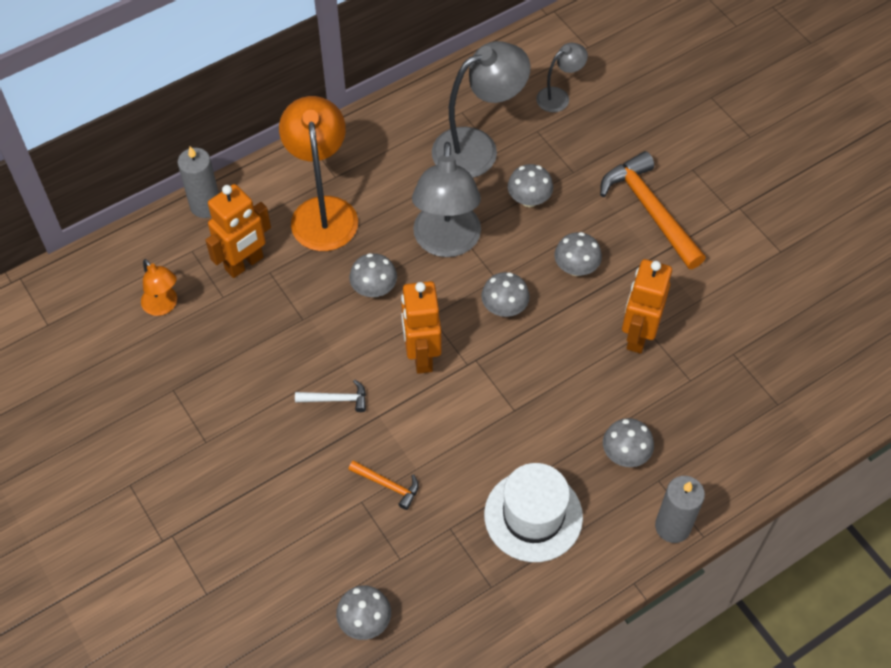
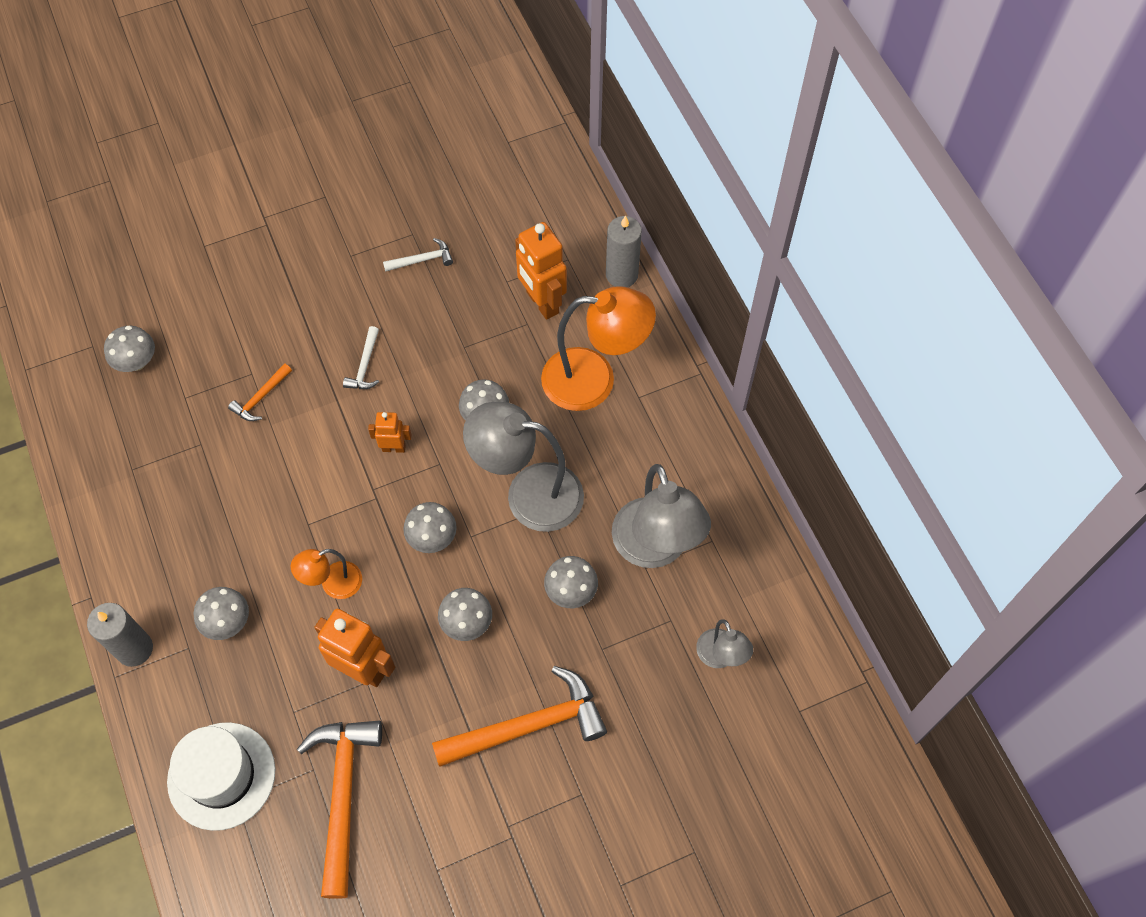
camera: 100 degrees right, 5 degrees up
orange lamp [141,259,177,316] -> orange lamp moved to [291,549,362,599]
orange robot [401,281,442,374] -> orange robot [368,412,412,453], size x0.55
white hat [484,463,583,562] -> white hat moved to [167,722,275,831]
none -> orange hammer [297,721,382,899]
none -> white hammer [383,238,453,272]

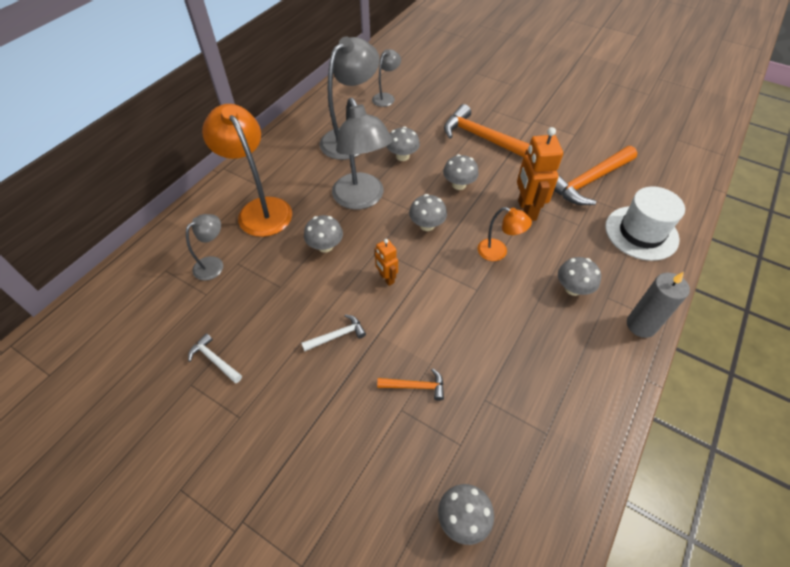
camera: 125 degrees left, 10 degrees down
orange robot [515,222,567,320] -> grey lamp [186,214,223,281]
grey candle [606,215,642,287] -> none

